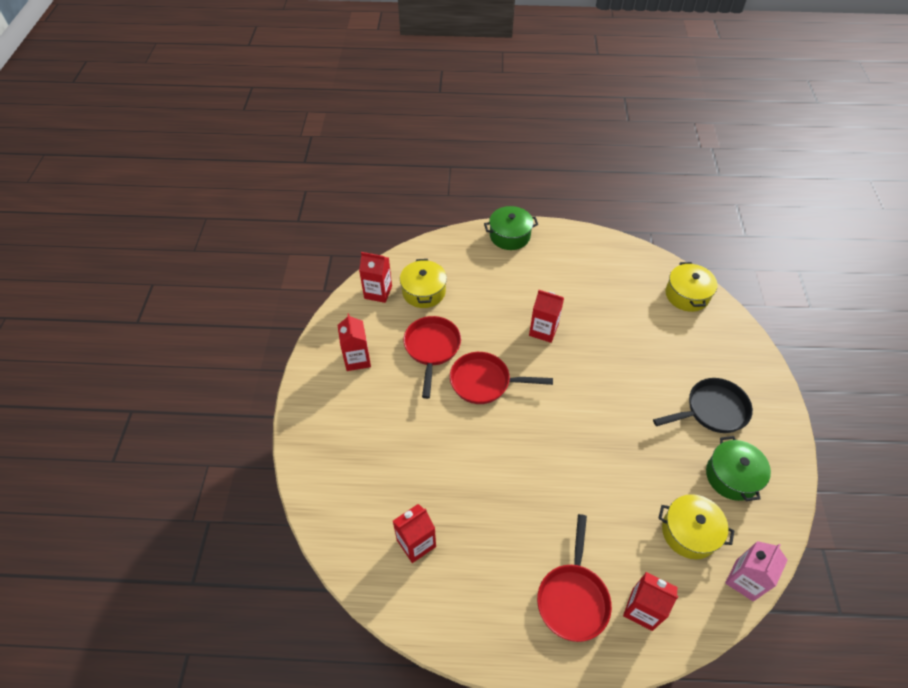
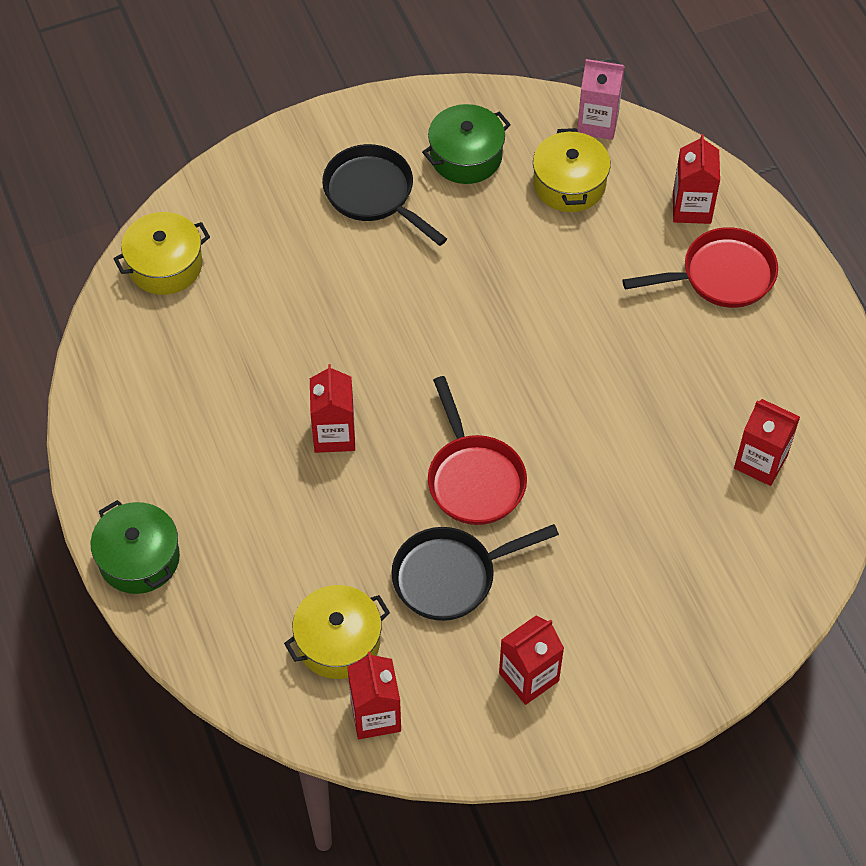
camera: 115 degrees left, 5 degrees up
red pan [403,316,461,399] -> black pan [391,524,559,621]

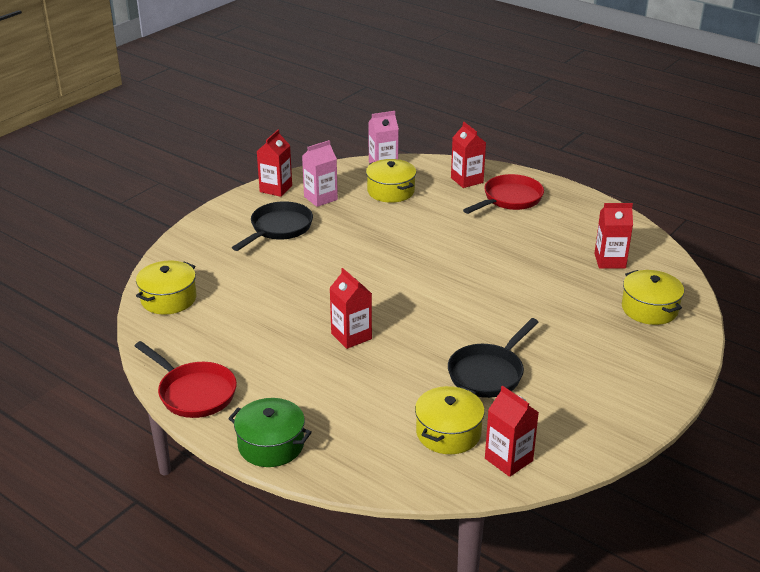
camera: 30 degrees left, 25 degrees down
black pan [322,144,447,246] -> black pan turned 105 degrees clockwise [232,201,313,251]
green pot [422,104,511,184] -> pink carton [302,140,338,207]
red pan [428,376,527,525] -> red pan moved to [135,341,237,418]
red carton [499,615,564,705] -> red carton moved to [257,130,292,197]
none -> yellow pot [622,270,684,325]

